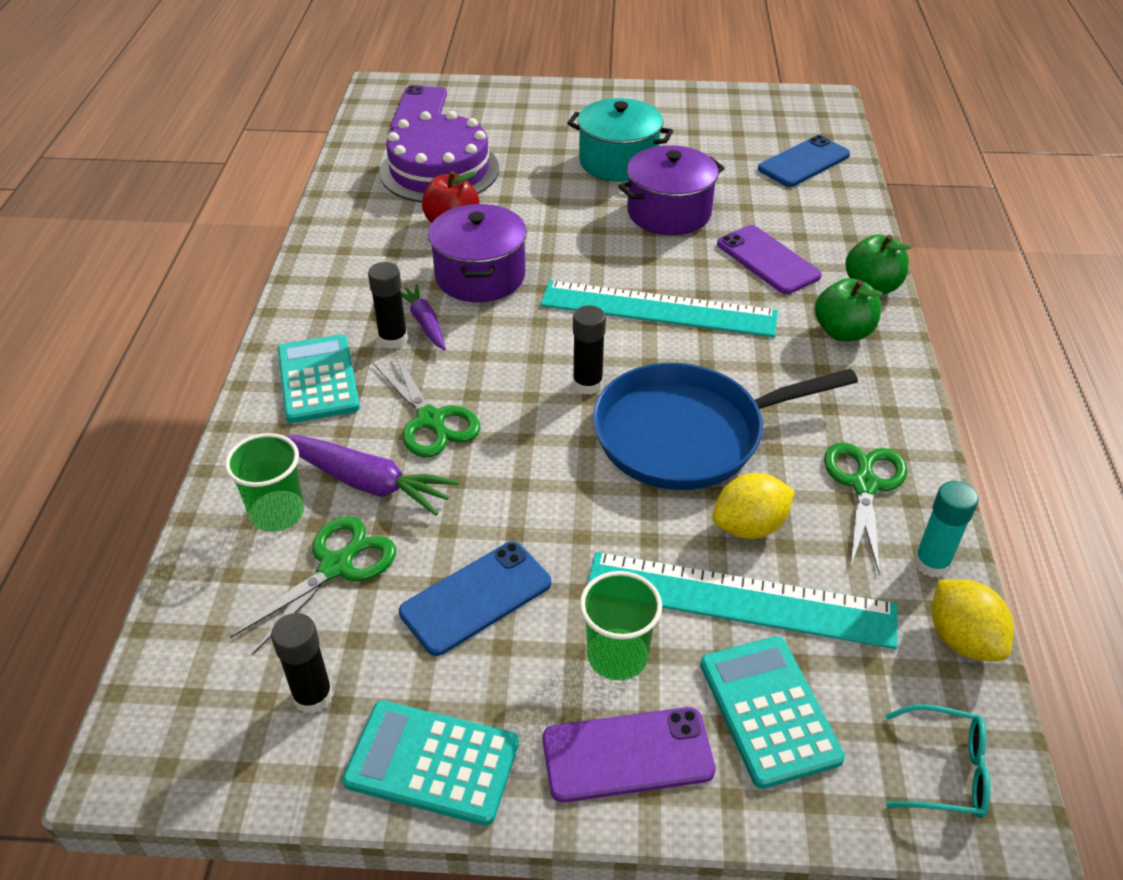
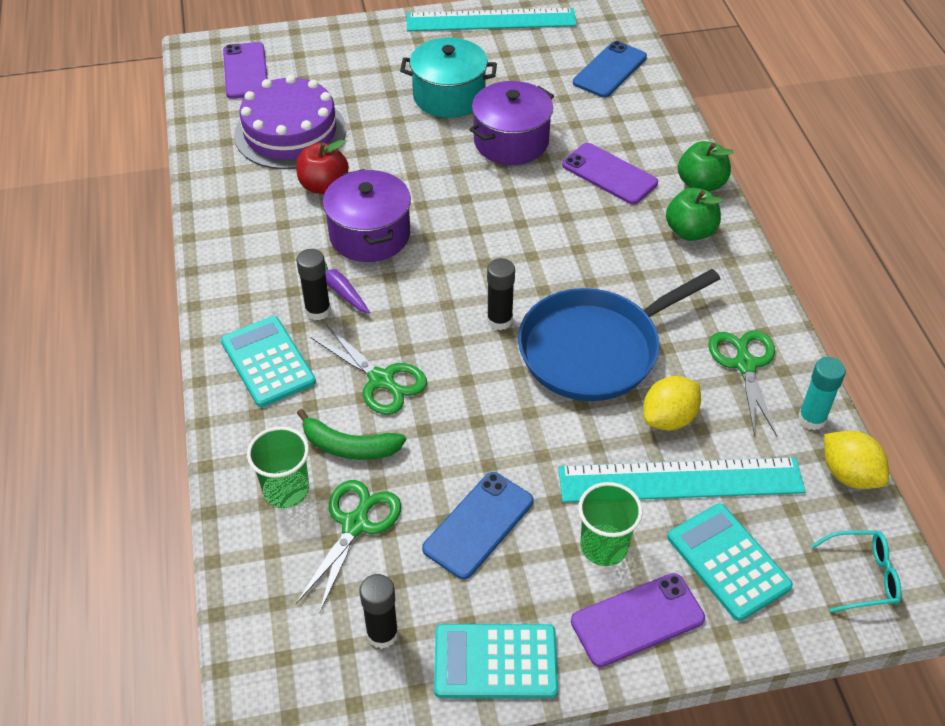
camera: 15 degrees left, 5 degrees up
purple carrot [283,435,459,516] -> green banana [297,409,406,460]
turquoise ruler [540,280,778,337] -> turquoise ruler moved to [406,8,577,31]

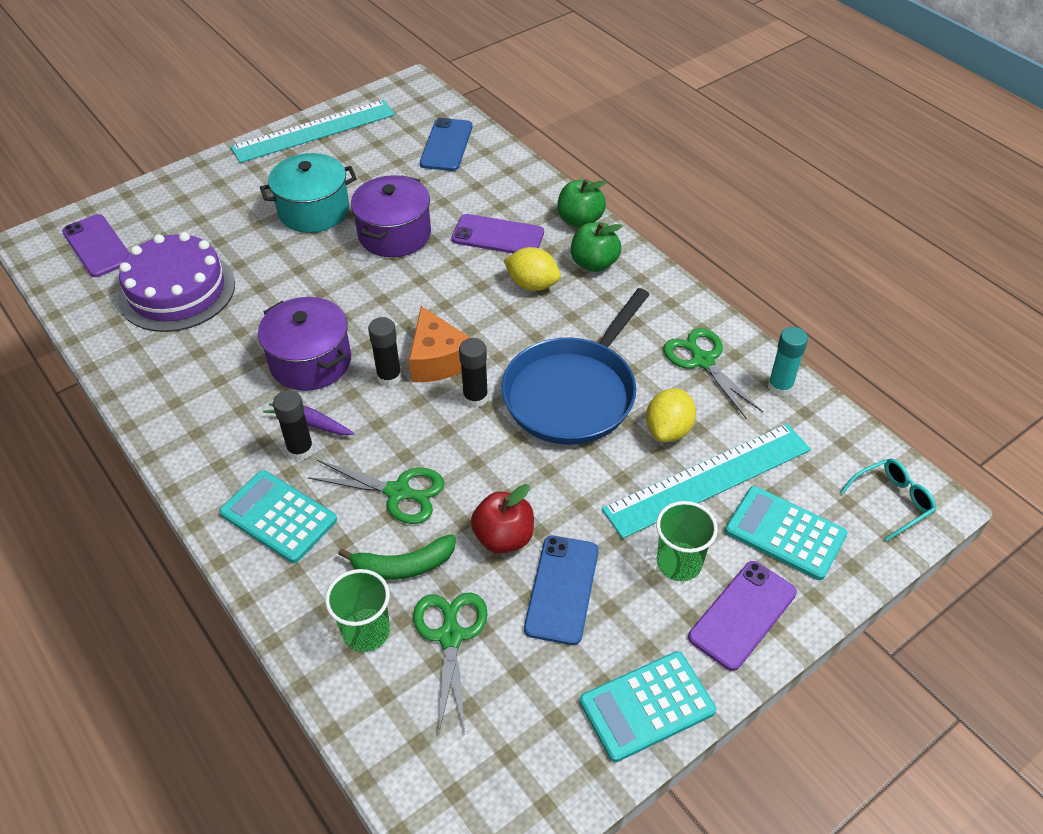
camera: 25 degrees left, 0 degrees up
red apple [296,140,349,194] -> red apple moved to [471,484,534,553]
black glue stick [359,574,398,649] -> black glue stick moved to [368,317,402,386]
yellow lemon [824,431,889,489] -> yellow lemon moved to [504,247,561,291]
none -> orange cheese [409,306,470,382]

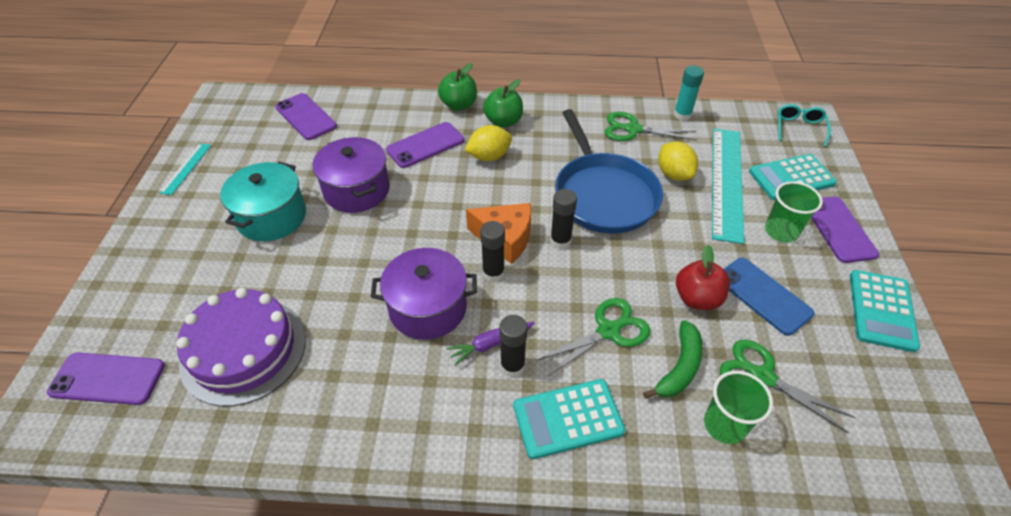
camera: 50 degrees left, 0 degrees up
turquoise ruler [230,100,395,163] -> turquoise ruler [159,143,211,195], size x0.47
blue phone [420,118,472,171] -> purple phone [275,93,337,140]

